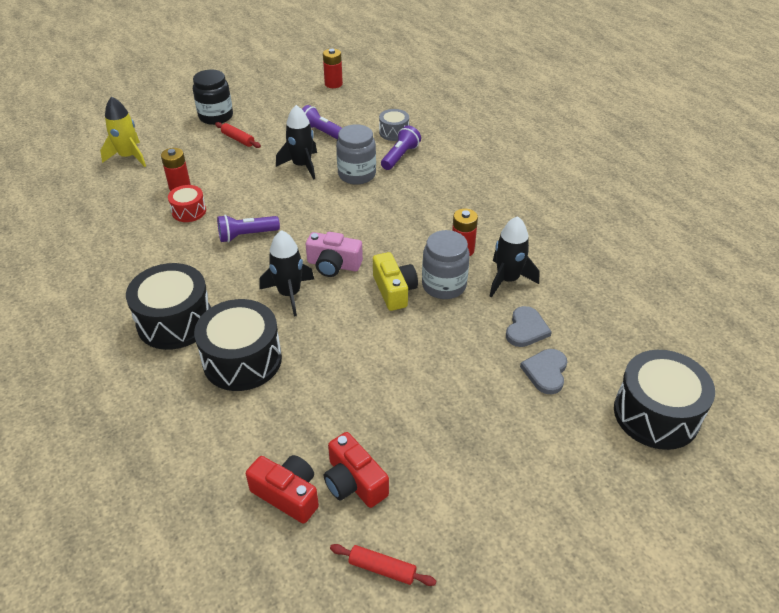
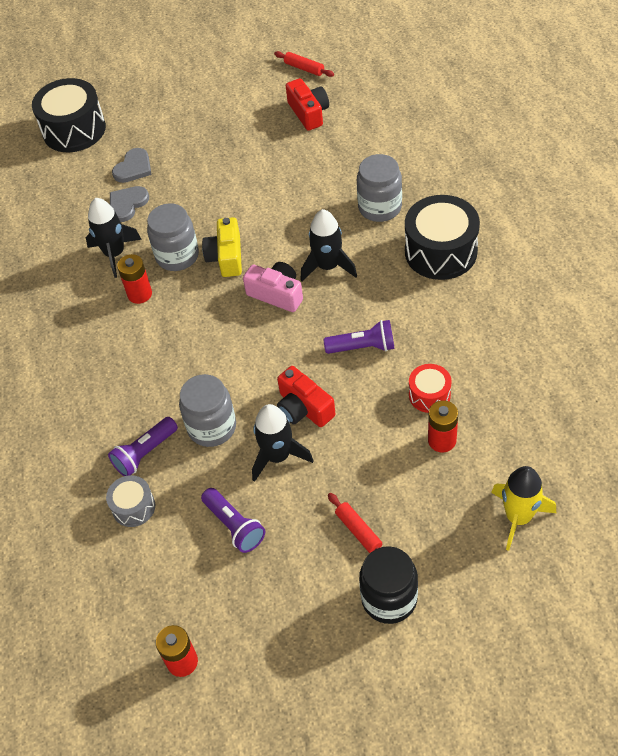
camera: 160 degrees left, 10 degrees up
black drum [194,299,282,391] -> grey jar [357,154,402,222]
red camera [246,455,319,524] -> red camera moved to [277,366,335,427]

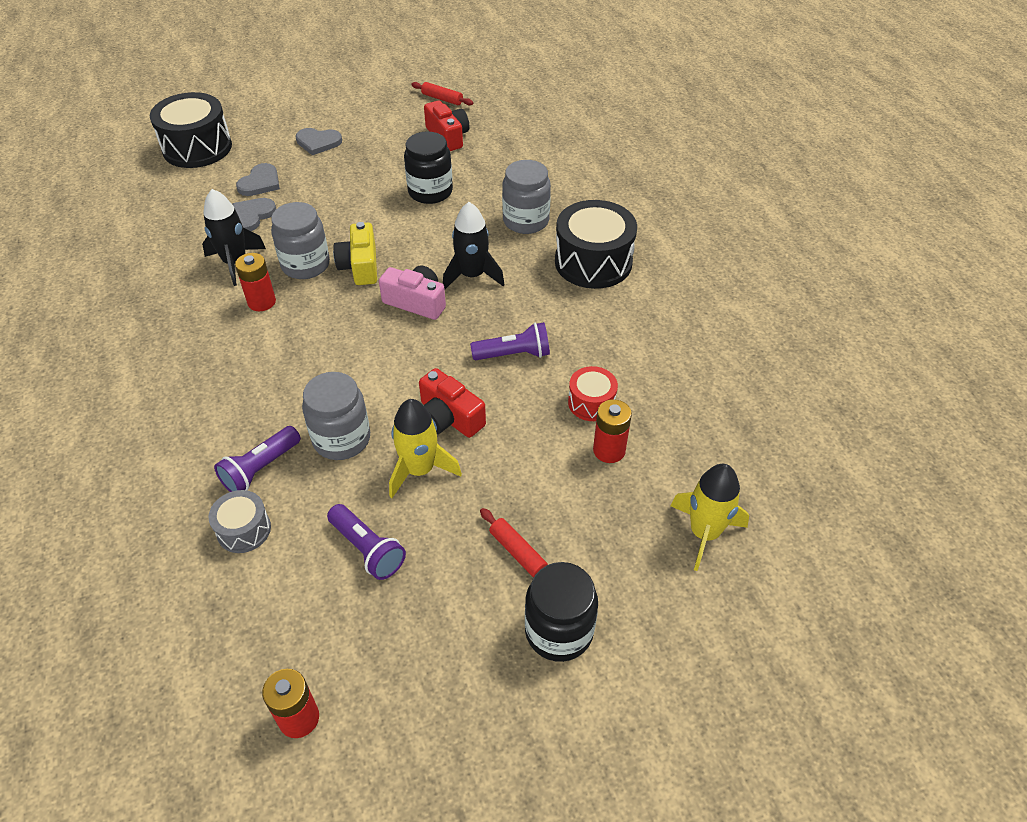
camera: 10 degrees left, 5 degrees down
black rocket [252,404,314,482] -> yellow rocket [389,399,462,498]
none -> grey heart [296,128,342,155]
none -> black jar [404,131,453,204]

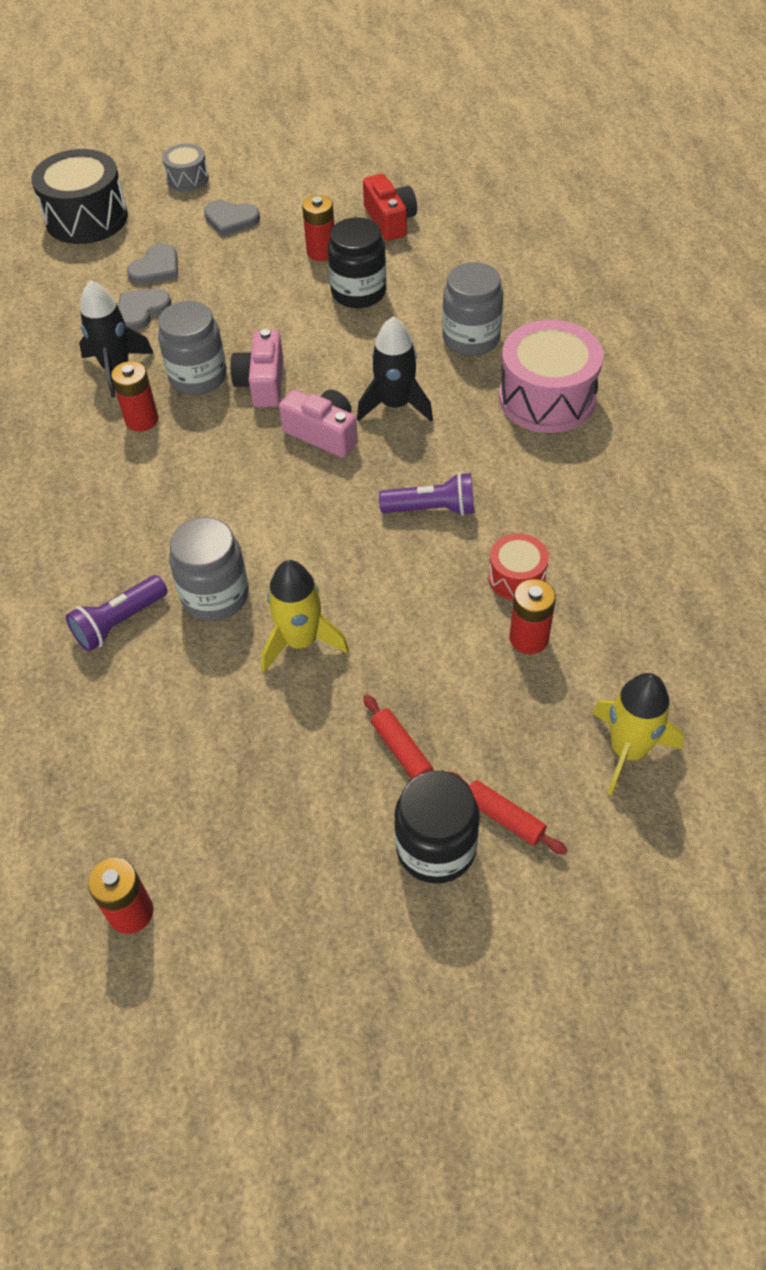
camera: 10 degrees right, 5 degrees up
grey drum [209,490,271,553] -> grey drum moved to [162,144,209,192]
purple flashlight [327,504,406,580] -> none
yellow camera [333,222,377,285] -> pink camera [230,329,283,407]
red rolling pin [411,82,473,106] -> red rolling pin moved to [449,772,567,855]
red camera [419,368,486,438] -> none
black drum [555,200,637,289] -> pink drum [499,320,604,433]
none -> red battery [302,195,334,261]

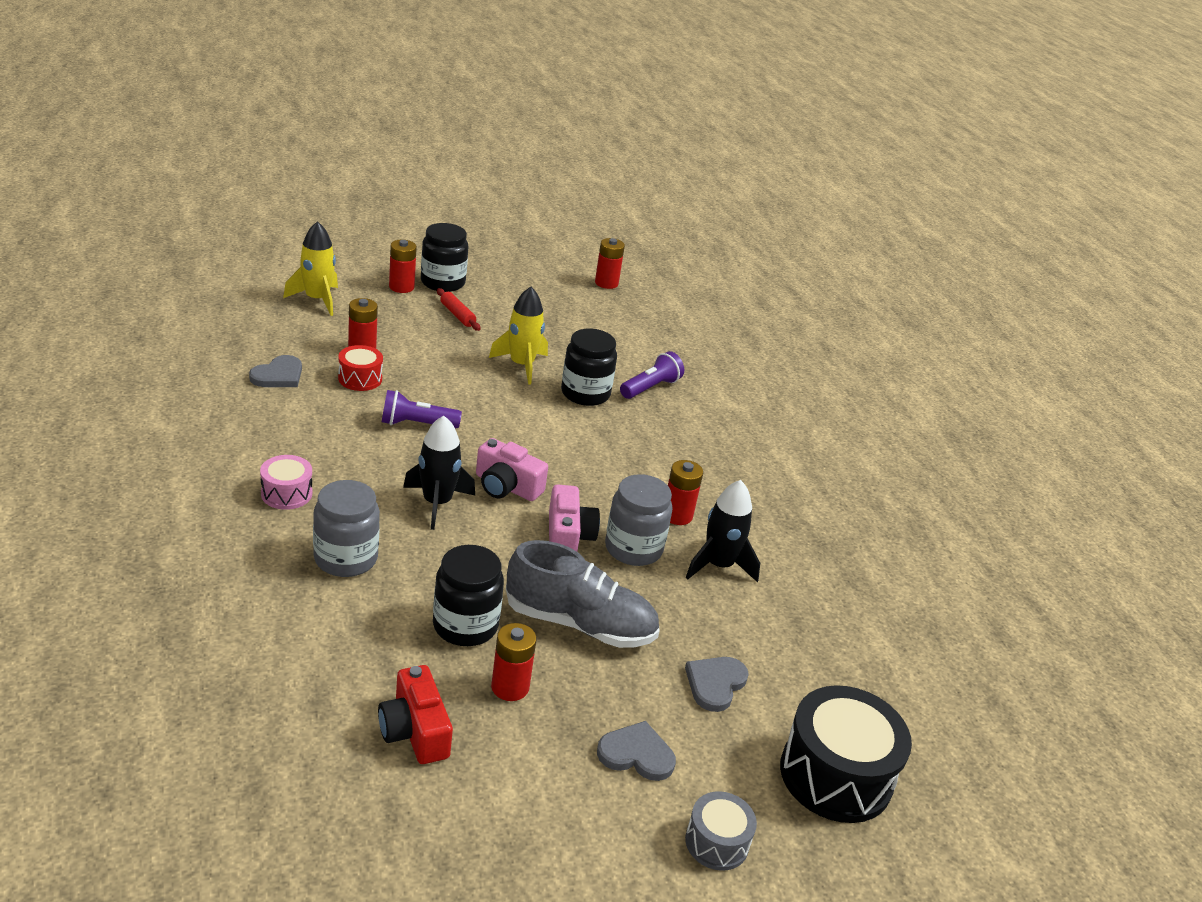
camera: 170 degrees right, 20 degrees down
grey heart [118,288,172,331] -> grey heart moved to [249,355,302,387]
grey jar [169,517,249,621] -> black jar [561,328,617,406]
red rolling pin [449,772,567,855] -> red battery [389,239,417,293]
pink drum [499,320,604,433] -> pink drum [260,455,312,510], size x0.53
none -> grey shoe [506,540,660,648]

